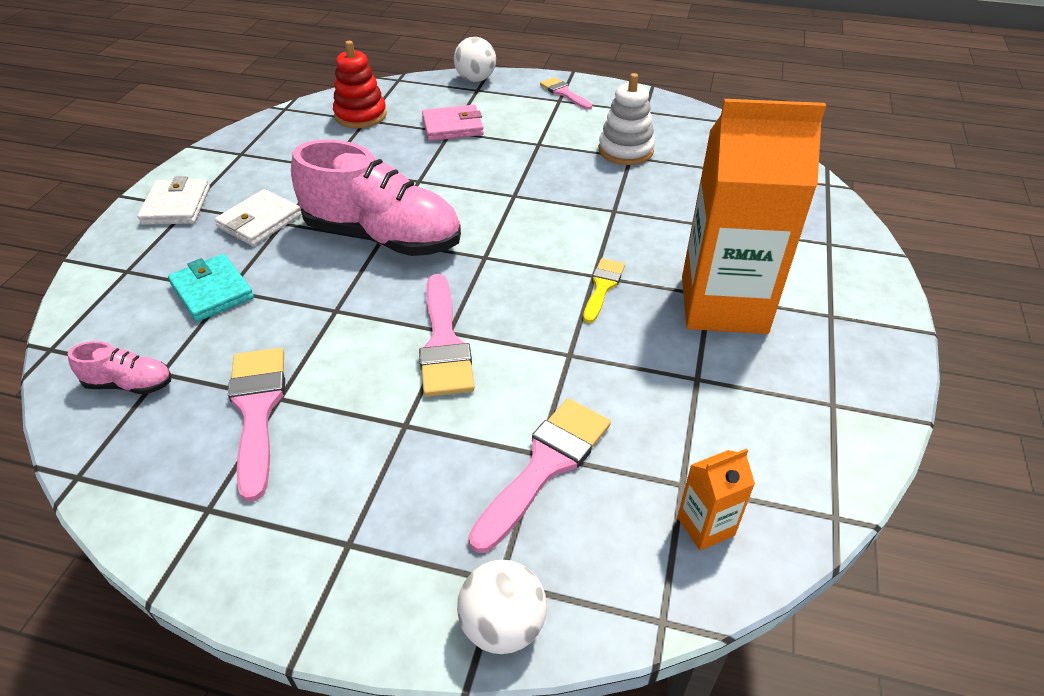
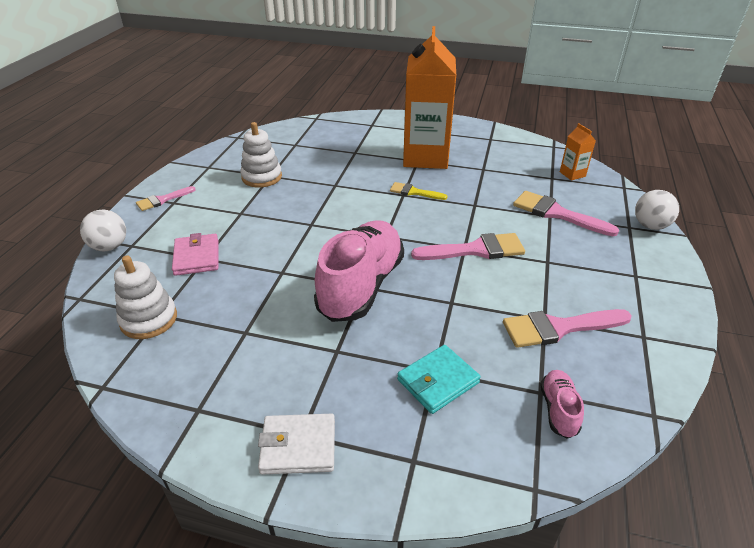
camera: 90 degrees left, 5 degrees down
white wallet [215,189,302,246] -> none
red stacking toy [333,41,387,128] -> white stacking toy [114,255,177,339]

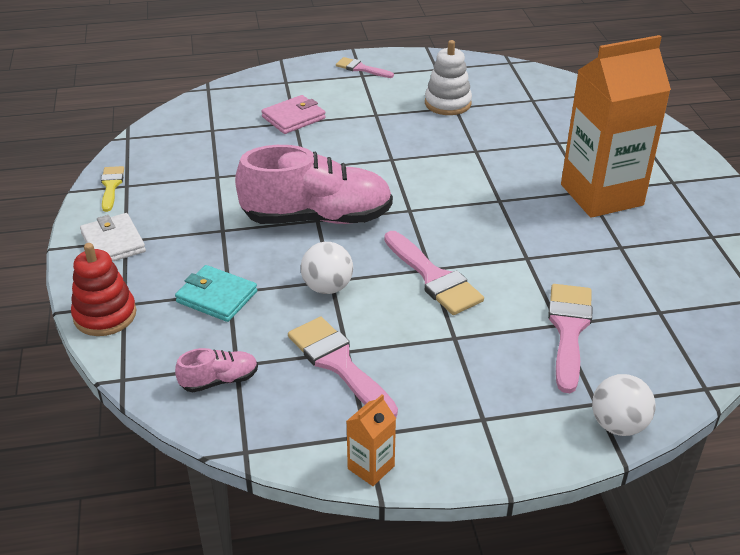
camera: 65 degrees right, 0 degrees up
white ball [80,210,126,251] -> white ball moved to [301,242,353,294]
white stacking toy [114,255,177,339] -> none
yellow brush [390,182,447,200] -> yellow brush moved to [101,166,124,212]
orange carton [560,123,596,181] -> orange carton moved to [347,394,396,486]
none -> red stacking toy [71,243,137,336]

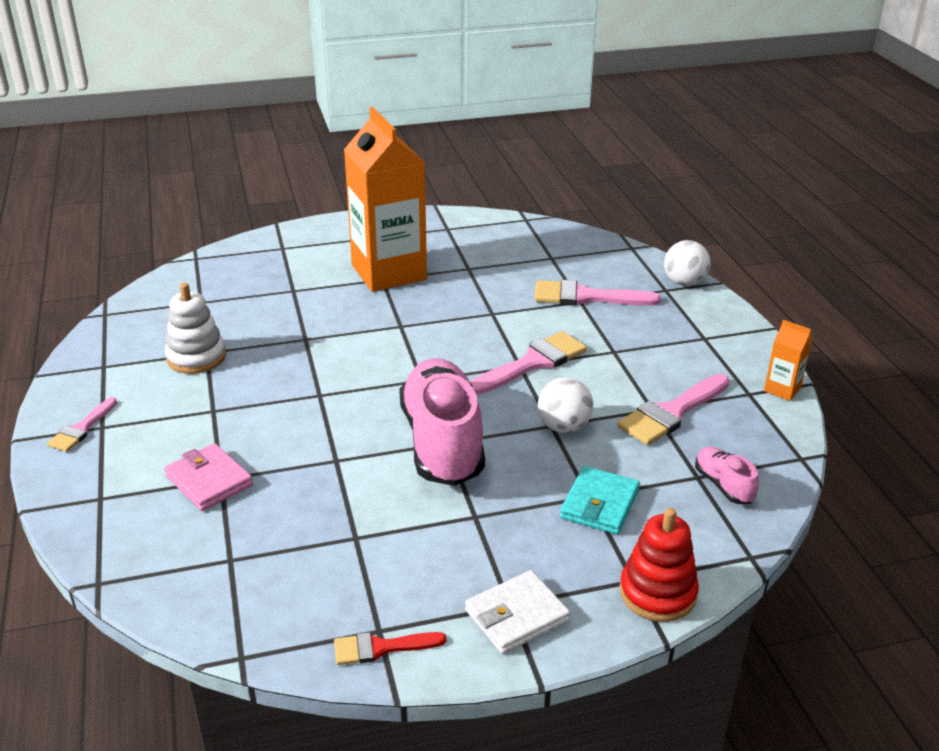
camera: 95 degrees left, 5 degrees down
yellow brush [101,166,124,212] -> red brush [334,632,446,665]

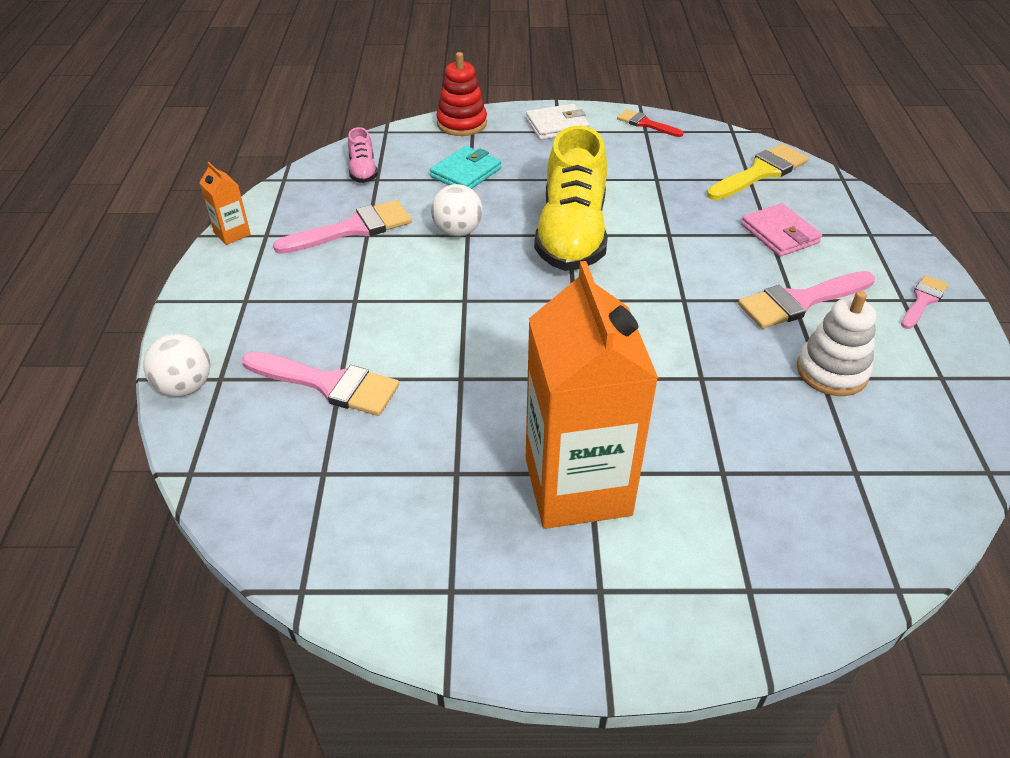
camera: 165 degrees left, 10 degrees up
red brush [334,632,446,665] -> red brush turned 150 degrees counterclockwise [617,109,683,137]
pink shoe [399,358,485,486] -> yellow shoe [534,125,608,271]
pink brush [470,331,587,395] -> pink brush moved to [738,271,875,329]
none -> yellow brush [707,144,809,200]

